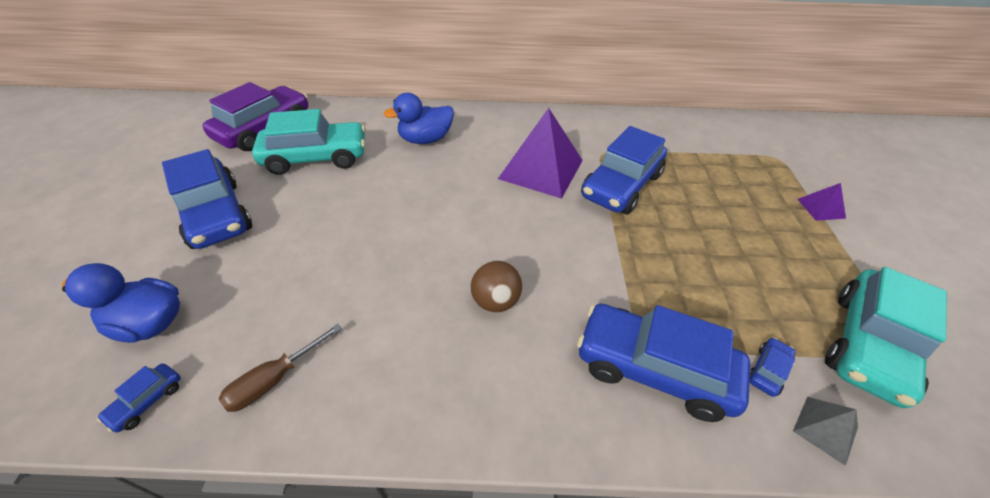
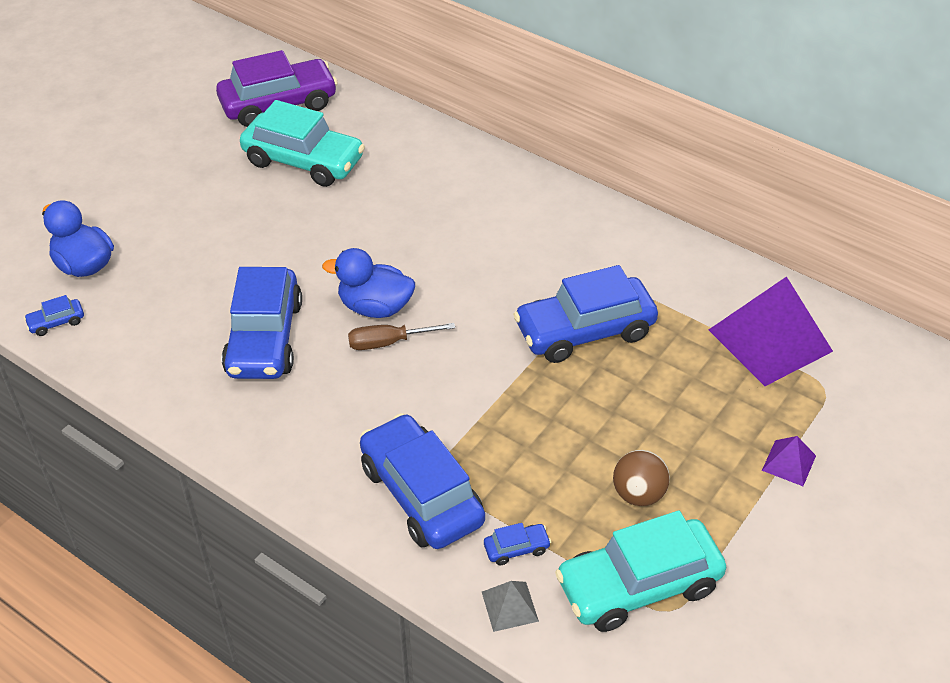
camera: 35 degrees right, 0 degrees up
blue car [162,149,252,249] -> blue car moved to [222,267,302,379]
brown screwdriver [219,324,342,412] -> brown screwdriver moved to [348,323,455,350]
blue duck [383,93,454,144] -> blue duck moved to [322,248,415,318]
brown ball [470,260,522,312] -> brown ball moved to [613,450,670,506]
purple pyramid [498,108,583,199] -> purple pyramid moved to [709,276,833,386]

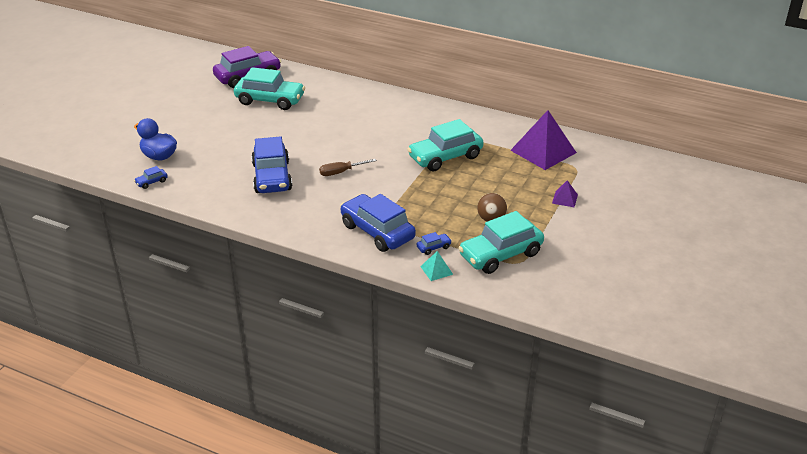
camera: 10 degrees left, 10 degrees down
blue duck [322,248,415,318] -> none
grey pyramid [482,581,539,632] -> turquoise pyramid [420,251,453,281]
blue car [513,265,658,363] -> turquoise car [407,119,483,171]

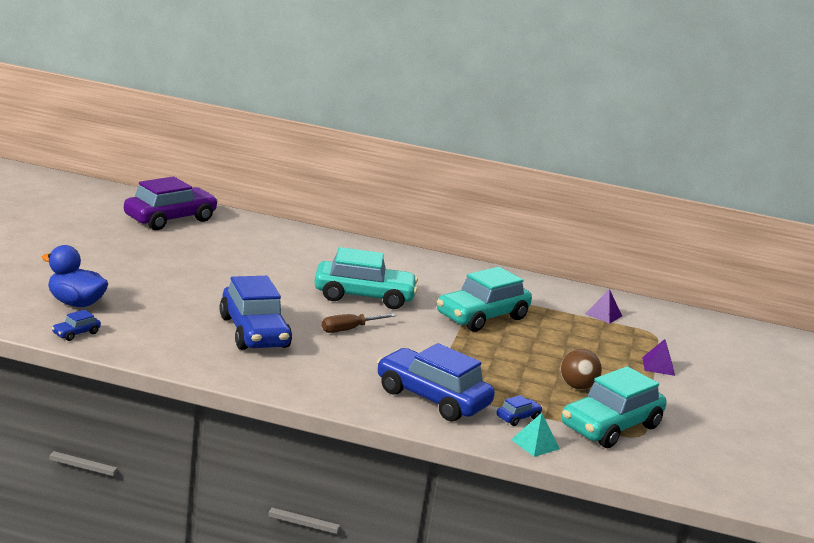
camera: 15 degrees left, 15 degrees down
turquoise car [234,67,305,110] -> turquoise car moved to [314,247,418,309]
purple pyramid [510,110,577,170] -> purple pyramid [585,289,622,324], size x0.45

